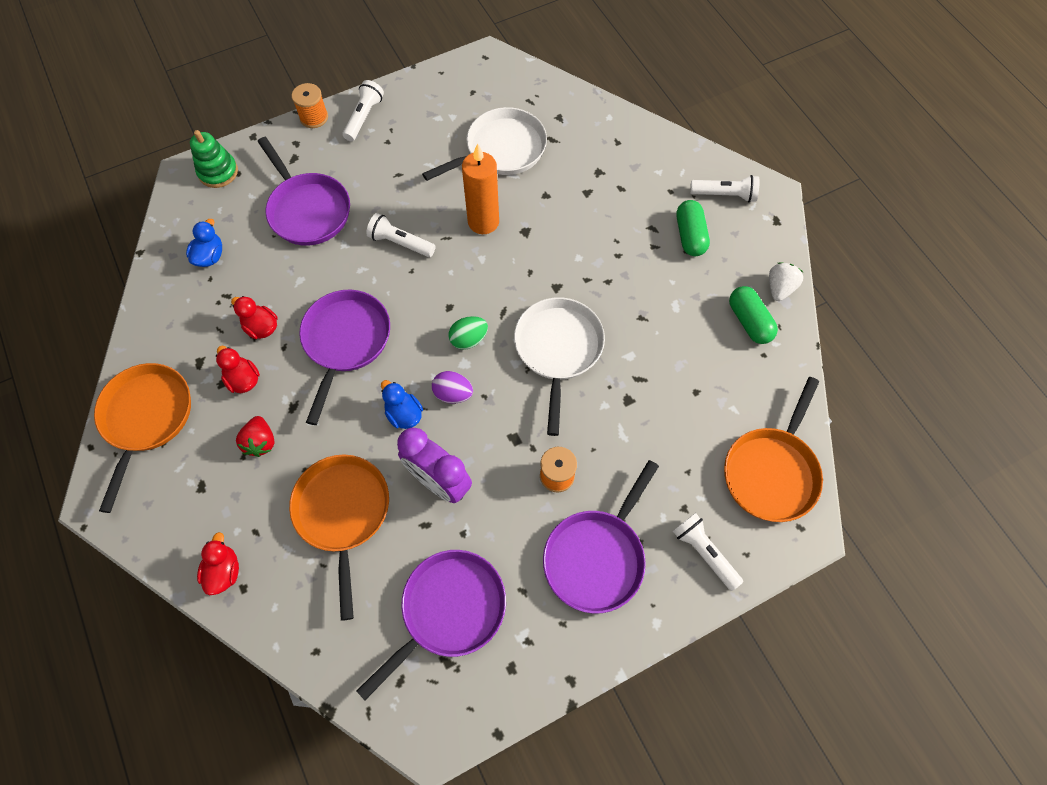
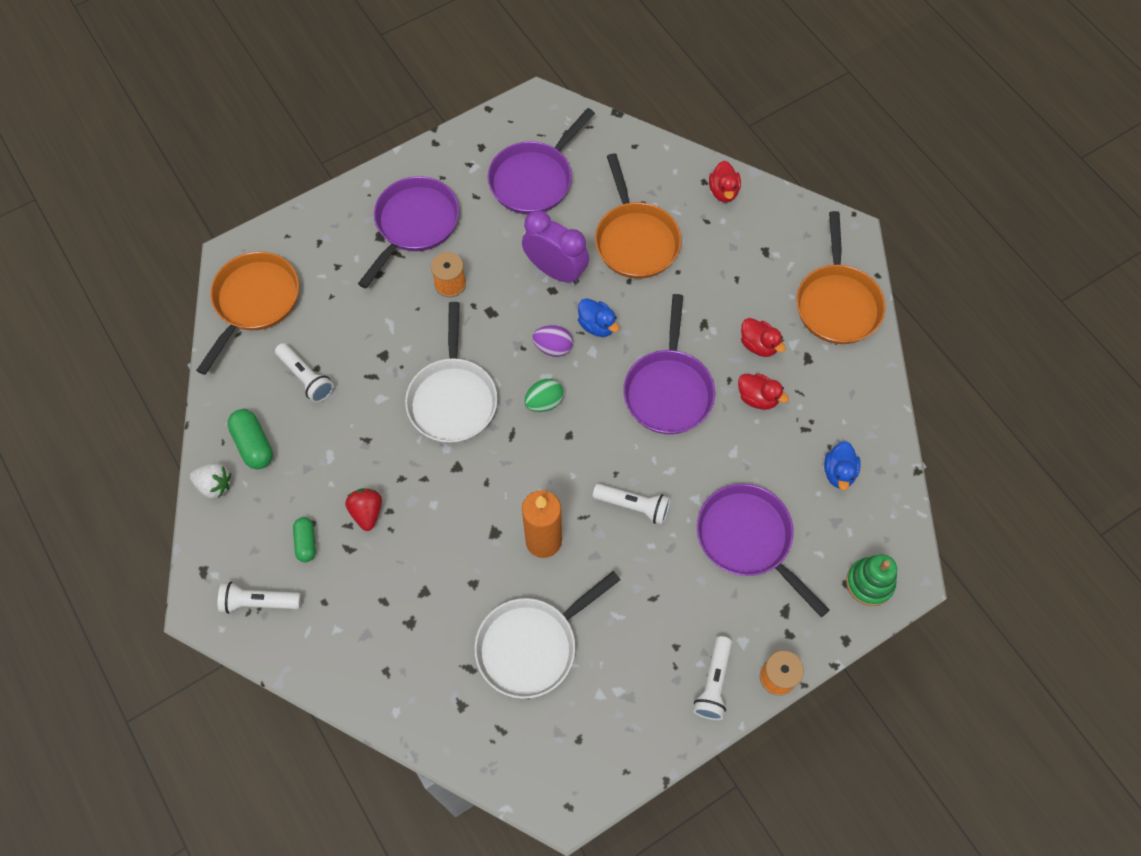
camera: 175 degrees right, 0 degrees up
red strawberry [236,416,275,457] -> red strawberry moved to [345,488,382,531]
white flashlight [673,513,743,591] -> white flashlight moved to [275,343,334,403]
green capsule [677,200,710,256] -> green capsule [293,517,316,562], size x0.67
white strawberry [769,262,803,301] -> white strawberry turned 90 degrees counterclockwise [190,463,231,499]

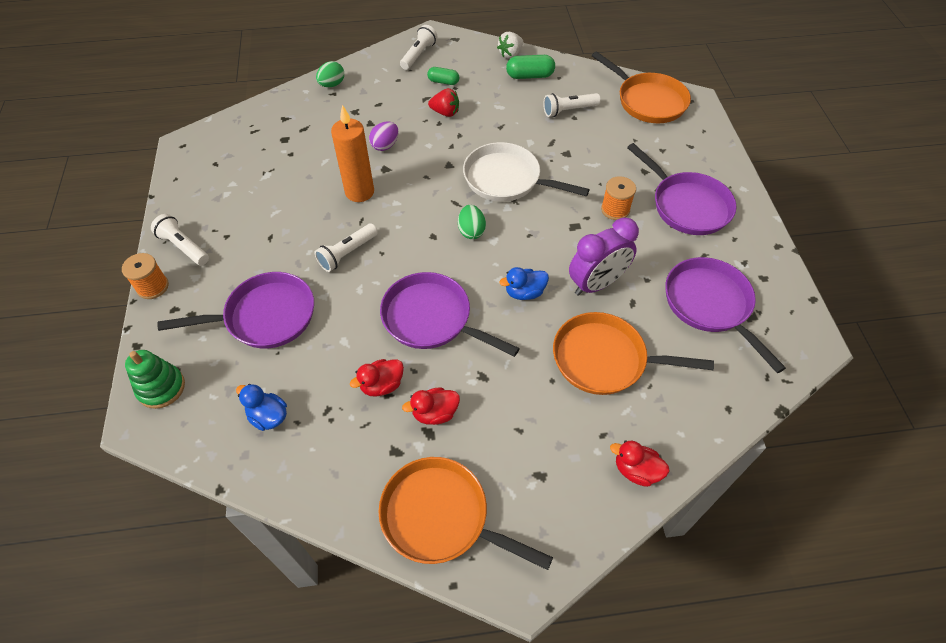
camera: 115 degrees right, 10 degrees down
white pan [474,571,620,699] -> none
purple egg [532,325,573,357] -> purple egg moved to [369,121,398,151]
none -> green egg [316,61,344,87]

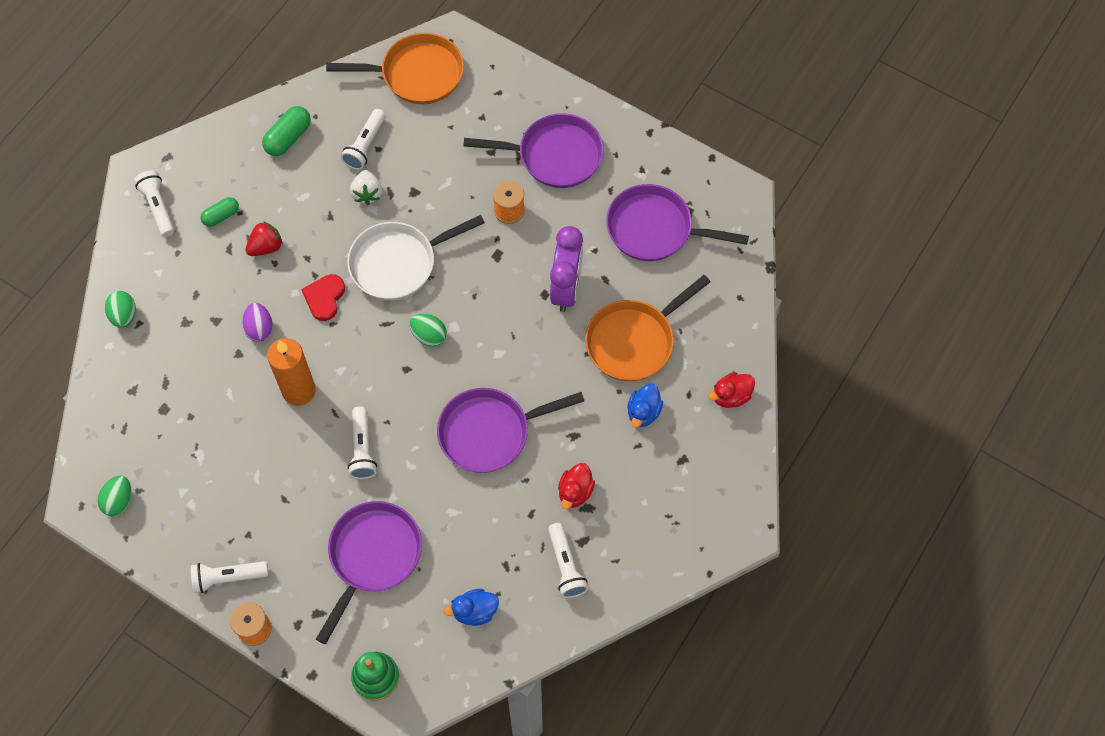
camera: 50 degrees left, 10 degrees up
red duck [350,359,404,397] -> none
orange pan [379,457,553,570] -> none
white strawberry [497,32,523,59] -> white strawberry moved to [350,170,382,205]
blue duck [499,267,549,300] -> blue duck moved to [627,384,663,427]
none -> green egg [97,475,132,516]
none -> red heart [301,274,345,321]
none -> white flashlight [548,523,589,598]

